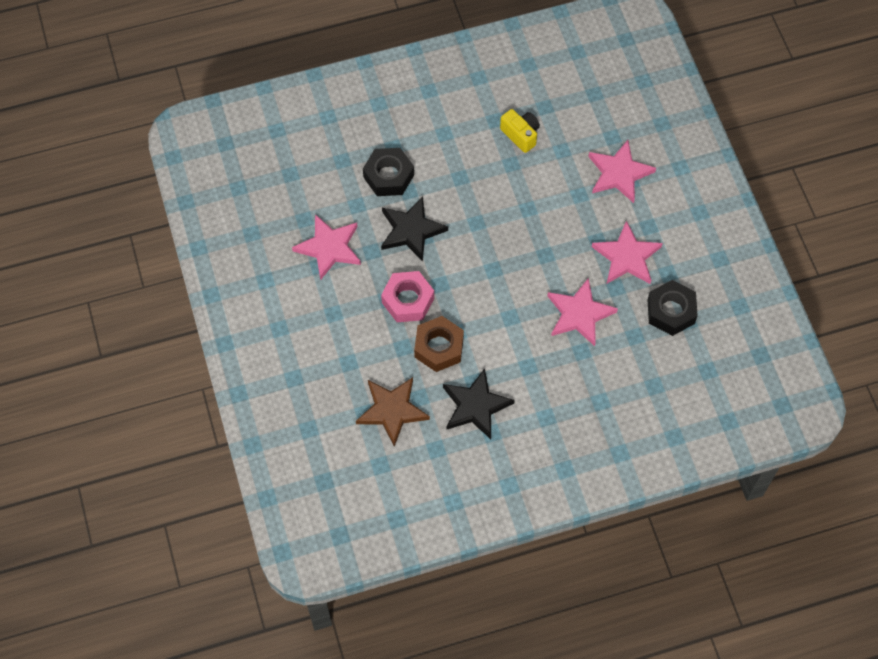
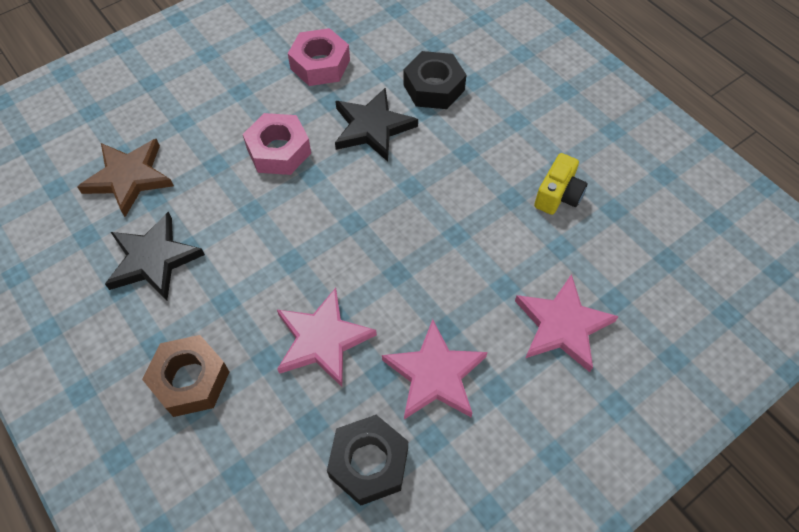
camera: 70 degrees right, 5 degrees down
pink star [292,214,361,280] -> pink nut [288,28,350,86]
brown nut [414,316,464,372] -> brown nut moved to [142,335,229,417]

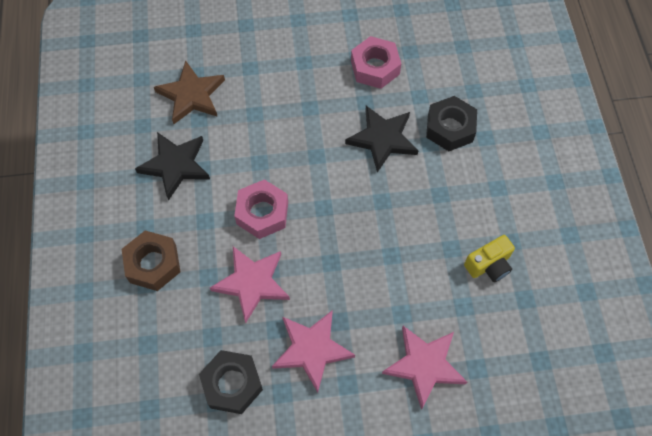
camera: 30 degrees right, 5 degrees up
pink nut [243,113,311,175] -> pink nut moved to [234,179,288,239]

